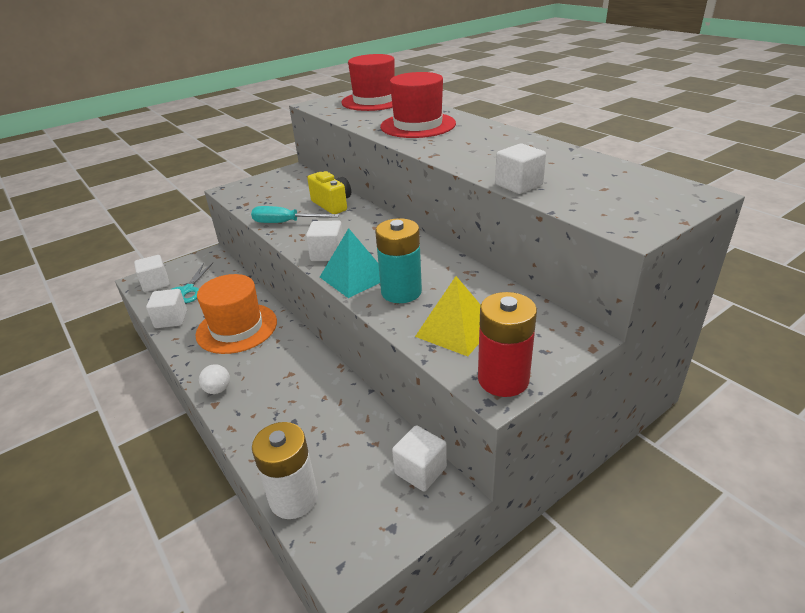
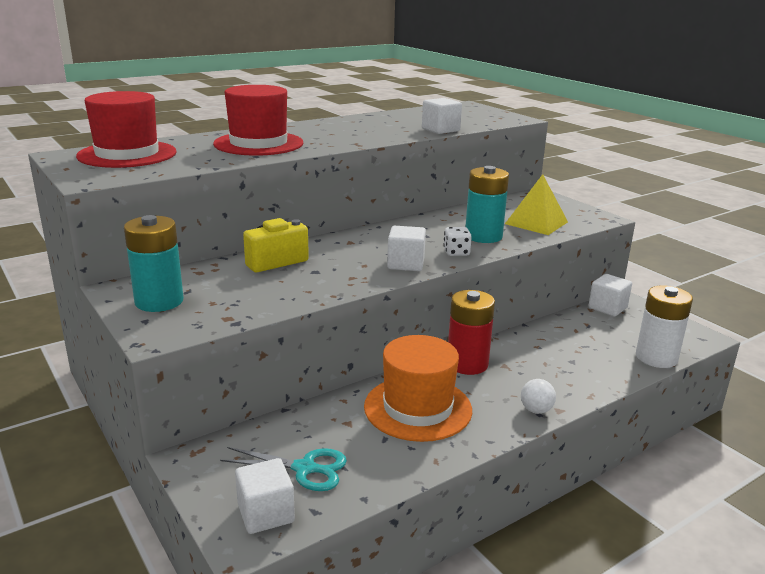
camera: 90 degrees left, 10 degrees down
white cube [146,289,187,328] -> none
turquoise screwdriver [251,206,339,223] -> none
turquoise pyramid [320,228,380,298] -> white dice [443,227,472,256]
red battery [478,292,537,397] -> red battery moved to [448,290,495,375]
none -> turquoise battery [124,215,184,312]

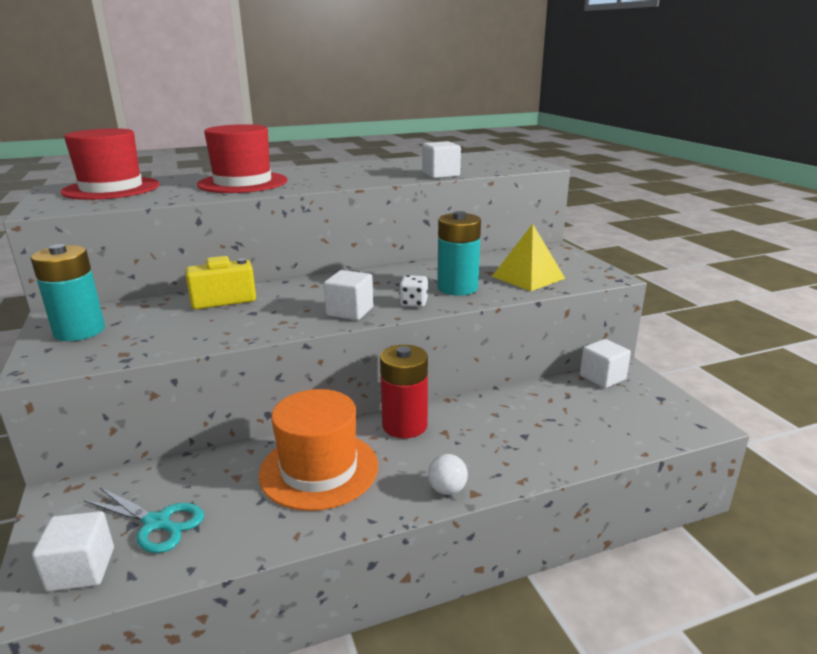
camera: 15 degrees right, 0 degrees up
white battery [636,285,693,368] -> none

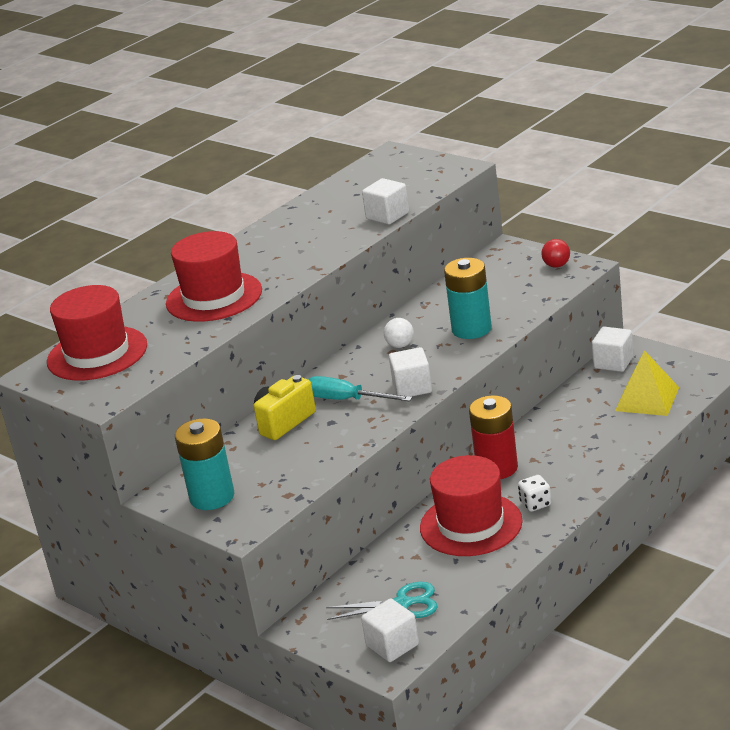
camera: 25 degrees left, 5 degrees up
orange hat [259,389,378,511] -> red hat [420,455,523,556]
white dice [399,275,428,307] -> white dice moved to [518,475,551,512]
white ball [428,454,468,495] -> white ball moved to [384,318,414,348]
yellow pyramid [492,224,565,291] -> yellow pyramid moved to [615,350,679,416]
none -> turquoise screwdriver [308,376,412,401]
none -> red ball [541,239,570,268]

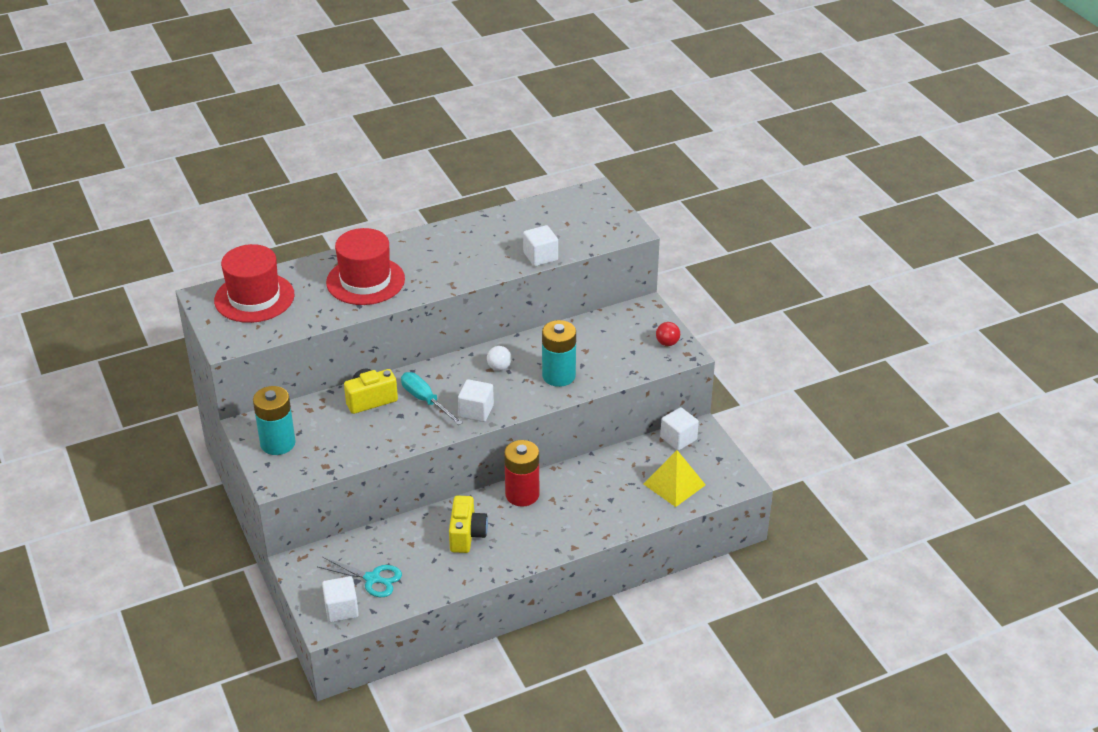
camera: 20 degrees right, 10 degrees up
red hat [420,455,523,556] -> yellow camera [449,495,488,553]
white dice [518,475,551,512] -> none

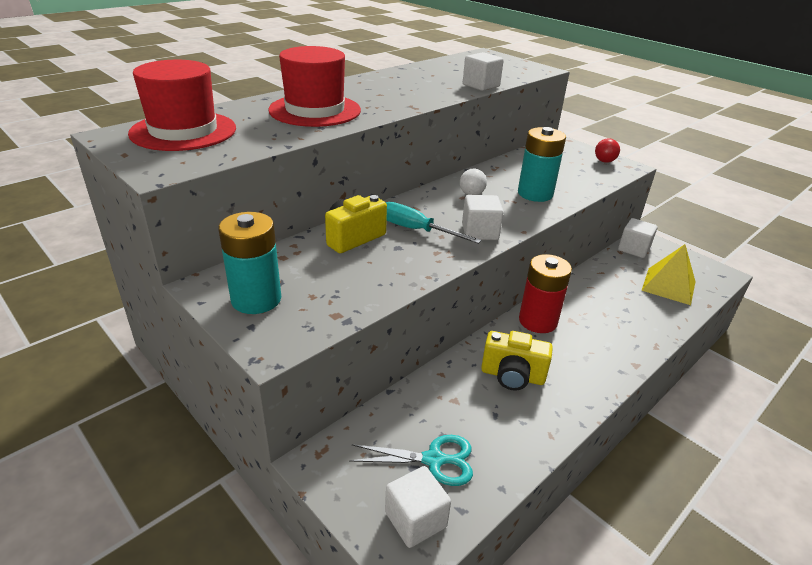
camera: 20 degrees left, 5 degrees down
yellow camera [449,495,488,553] -> yellow camera turned 120 degrees clockwise [481,331,553,391]

